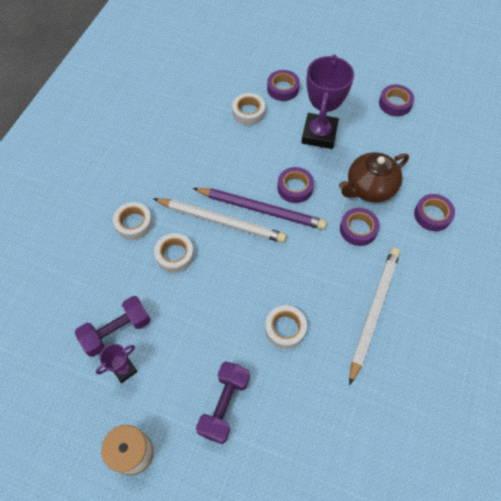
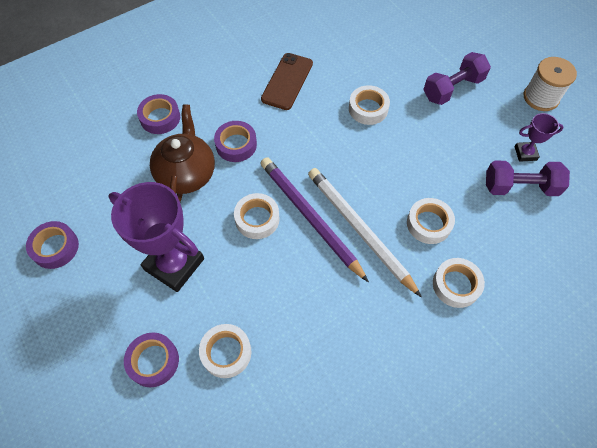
camera: 145 degrees left, 0 degrees up
purple tape [277,167,314,203] -> white tape [234,193,279,239]
purple trophy [301,55,354,149] -> purple trophy turned 75 degrees clockwise [109,182,204,292]
brown teapot [339,152,409,202] -> brown teapot turned 90 degrees counterclockwise [150,104,215,202]
white pencil [349,248,400,385] -> brown phone [261,53,313,110]

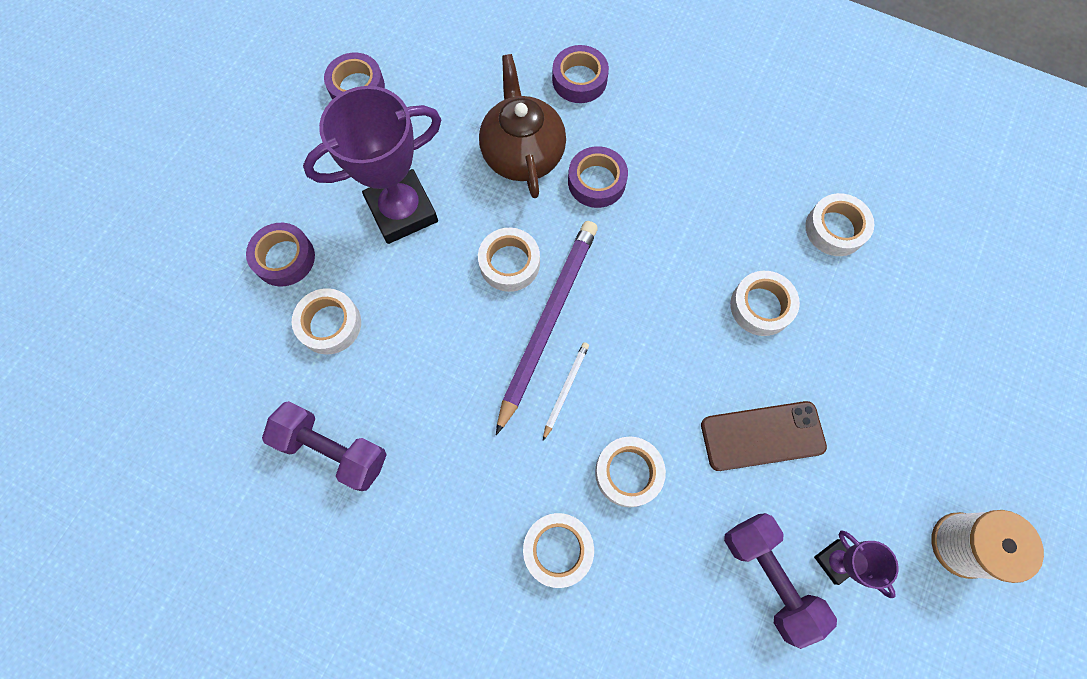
camera: 60 degrees right, 10 degrees up
purple trophy [109,182,204,292] -> purple trophy turned 60 degrees clockwise [303,86,442,244]
brown teapot [150,104,215,202] -> brown teapot turned 75 degrees counterclockwise [479,54,566,198]
brown phone [261,53,313,110] -> brown phone moved to [701,401,827,471]
white pencil [308,168,421,297] -> white pencil [543,342,589,440], size x0.44
purple dumbbell [423,52,491,105] -> purple dumbbell moved to [262,401,387,491]
none -> white tape [805,193,874,256]

